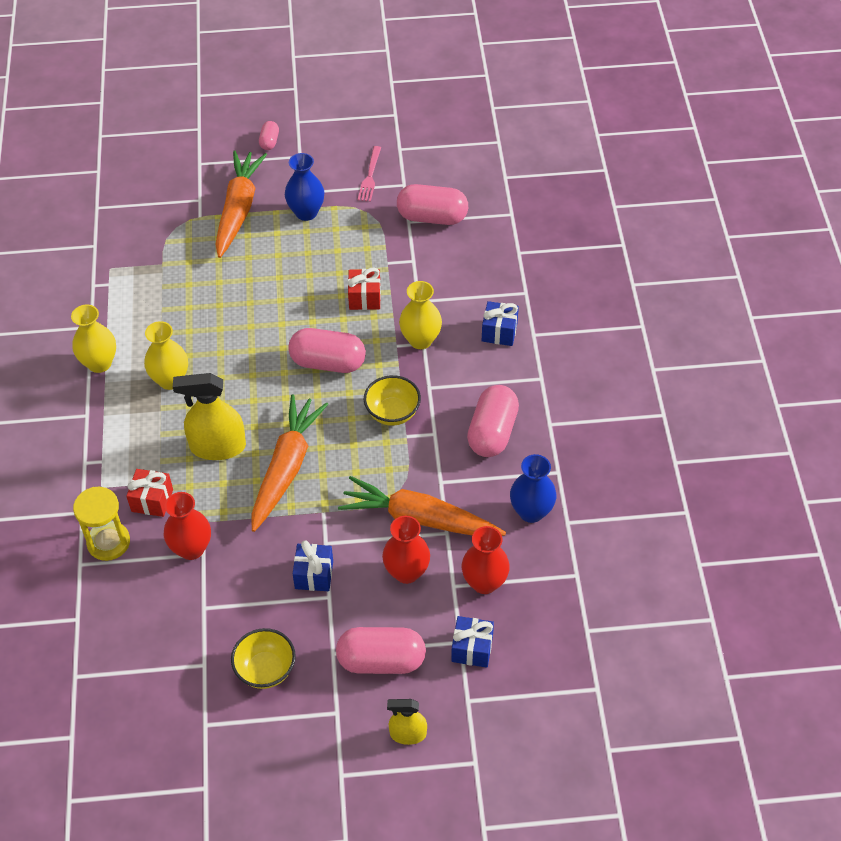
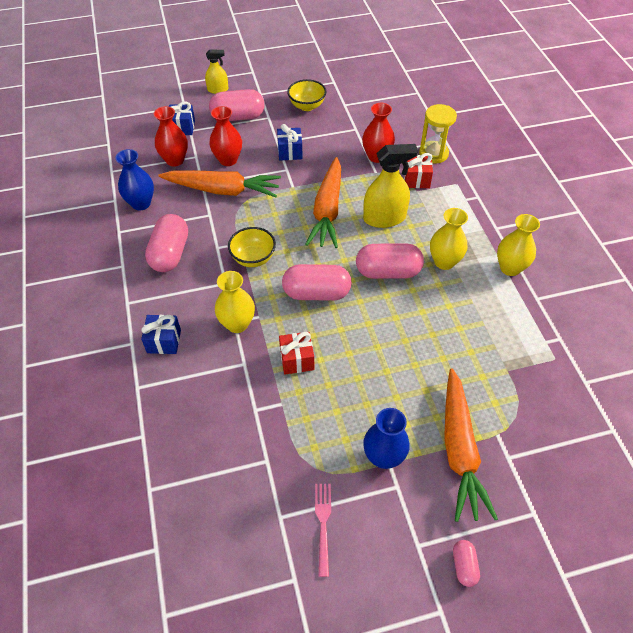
camera: 170 degrees right, 0 degrees up
pink capsule [397,184,468,225] -> pink capsule moved to [356,243,424,279]

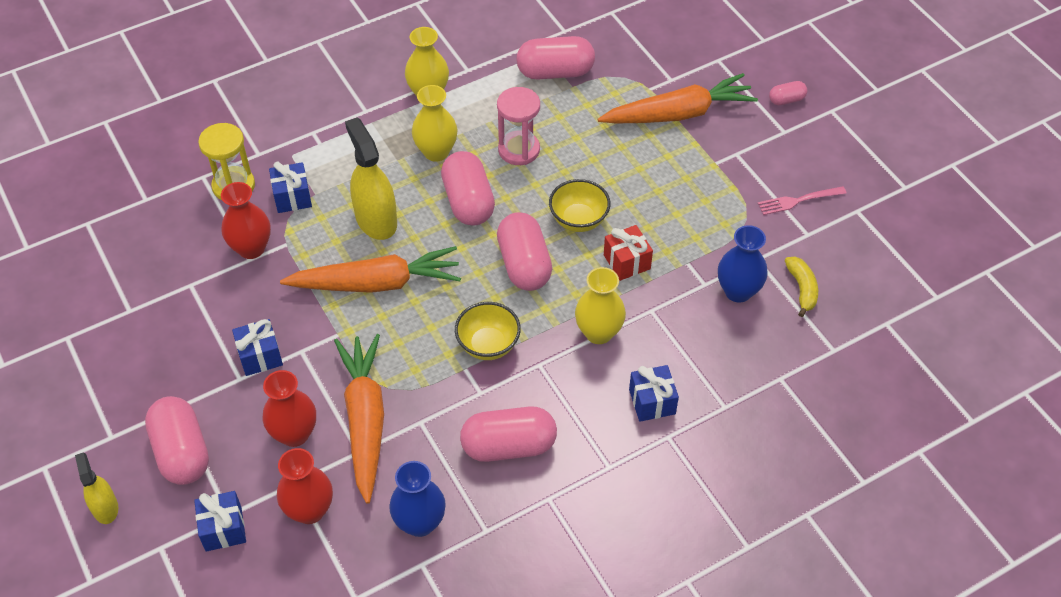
camera: 105 degrees left, 0 degrees up
yellow bowl [287,79,327,111] -> yellow bowl moved to [549,179,610,232]
blue vase [363,408,410,469] -> blue vase moved to [718,225,768,303]
red gift [404,153,433,188] -> blue gift [269,161,312,213]
none -> pink hourglass [497,87,540,165]
none -> pink capsule [516,36,595,79]
none -> yellow banana [785,257,818,317]

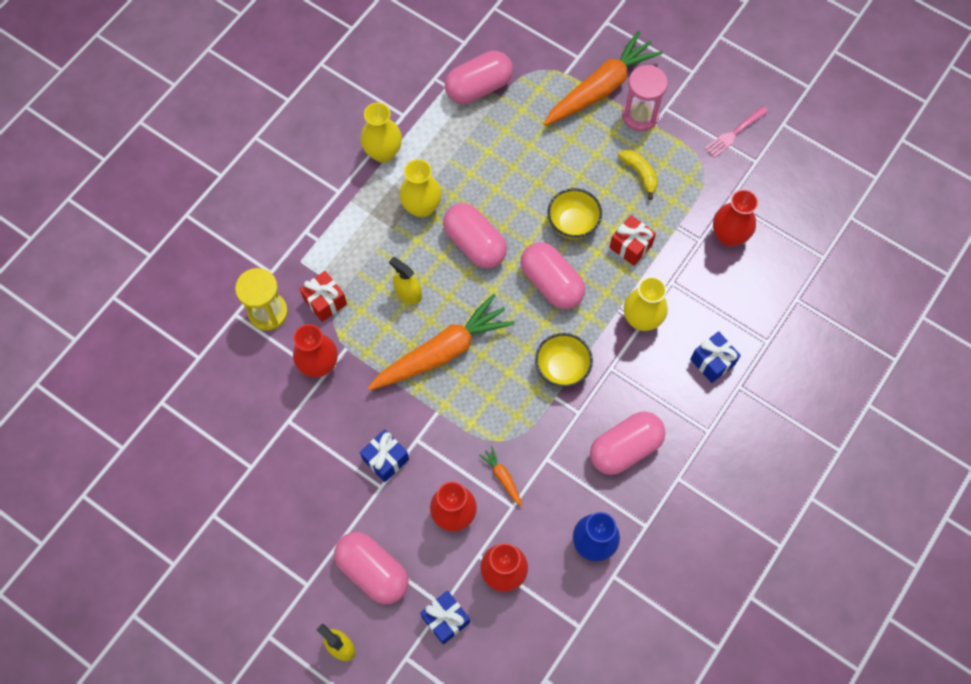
camera: 25 degrees left, 15 degrees up
blue gift [269,161,312,213] -> red gift [300,271,347,322]
orange carrot [334,334,384,504] -> orange carrot [479,446,522,507], size x0.41
yellow spray bottle [345,118,397,240] -> yellow spray bottle [389,257,422,304], size x0.57
pink hourglass [497,87,540,165] -> pink hourglass moved to [622,65,668,131]
blue vase [718,225,768,303] -> red vase [713,189,758,247]
pink capsule [769,81,807,105] -> none
yellow banana [785,257,818,317] -> yellow banana moved to [618,150,658,200]

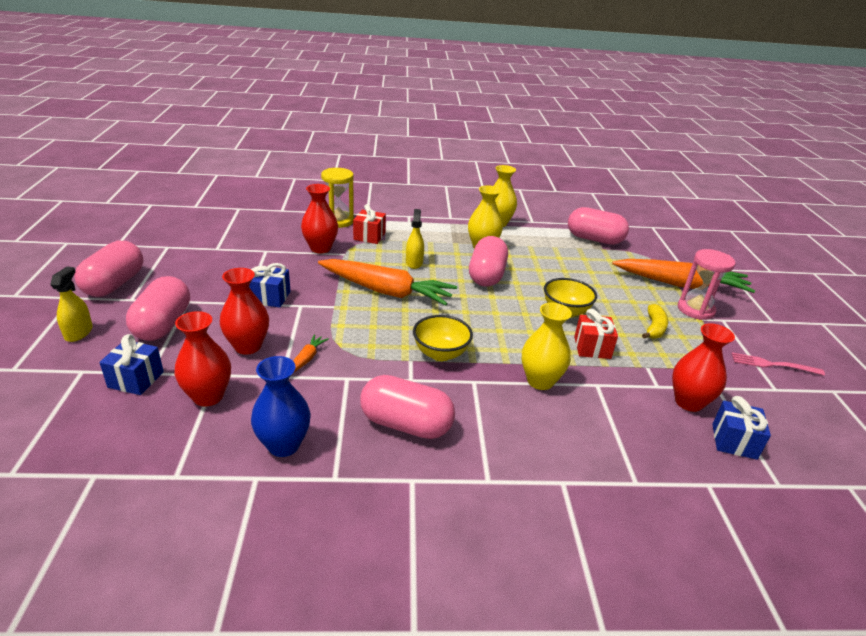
camera: 50 degrees right, 35 degrees down
pink capsule [521,242,585,309] -> pink capsule moved to [74,241,143,297]
blue gift [690,331,741,383] -> blue gift moved to [712,396,771,460]

